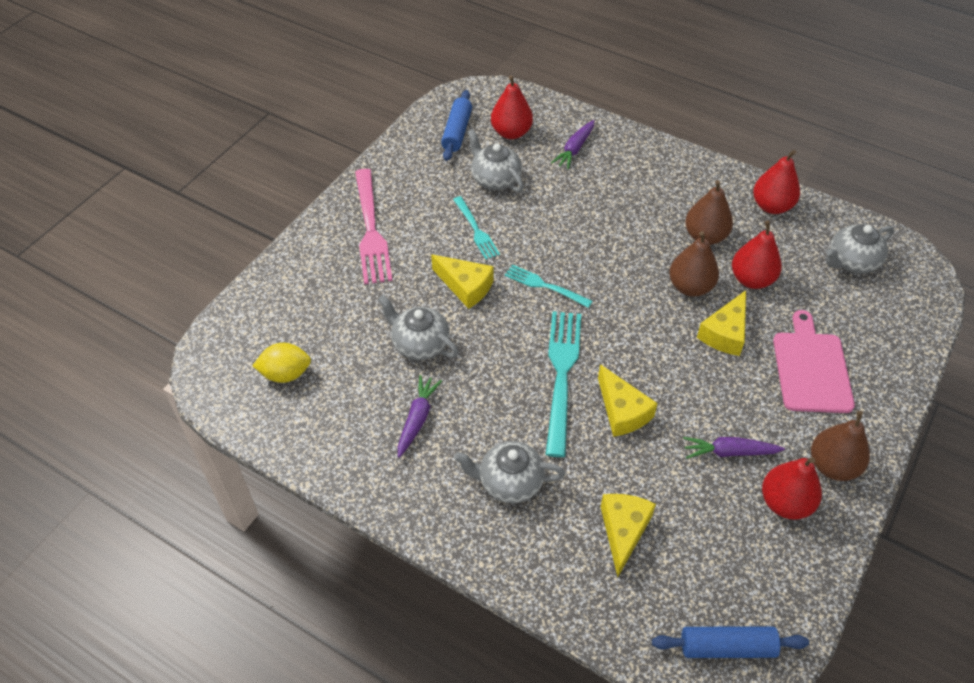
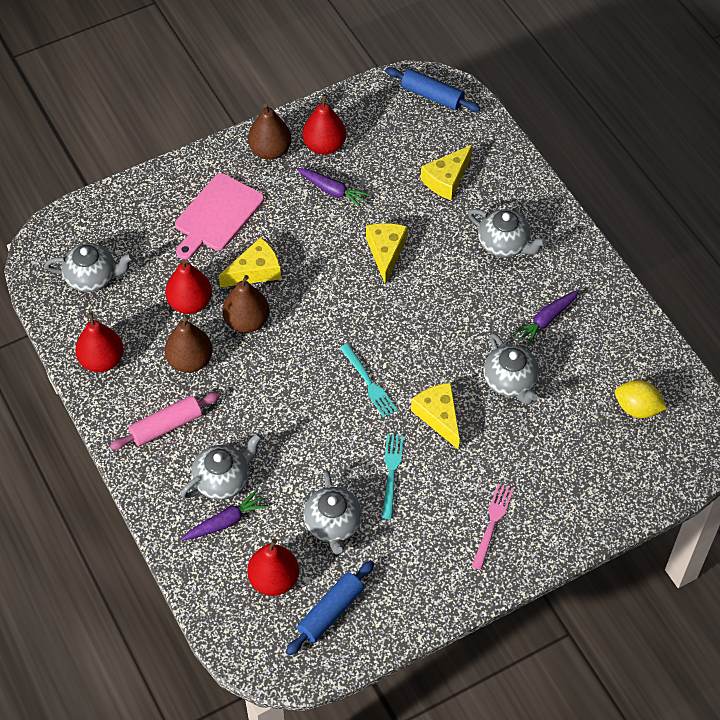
camera: 150 degrees left, 5 degrees up
pink fork [355,169,392,284] -> pink fork [472,484,514,570], size x0.57
turquoise fork [546,311,581,457] -> none
none -> pink rolling pin [110,392,220,450]
none -> grey teapot [181,433,262,500]

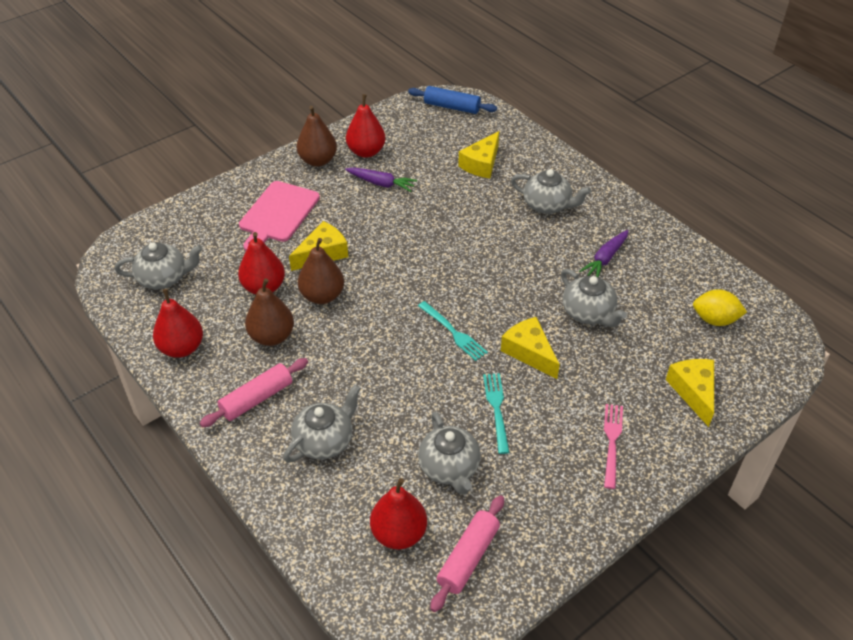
camera: 10 degrees left, 10 degrees down
purple carrot [181,489,268,541] -> none
blue rolling pin [286,560,374,656] -> pink rolling pin [430,495,504,612]
yellow cheese [366,223,408,285] -> yellow cheese moved to [666,359,714,427]

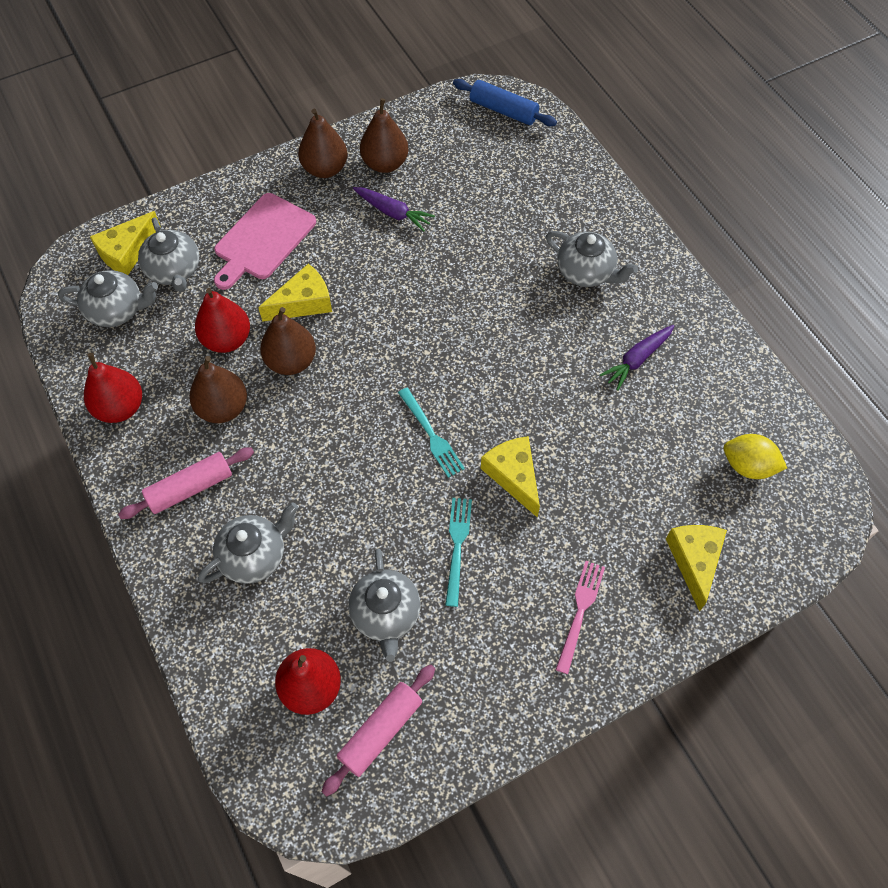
camera: 10 degrees right, 15 degrees up
red pear [346,94,385,158] -> brown pear [360,98,408,173]
yellow cheese [458,131,499,178] -> yellow cheese moved to [90,211,161,275]
grey teapot [561,269,627,327] -> grey teapot moved to [138,217,199,292]

